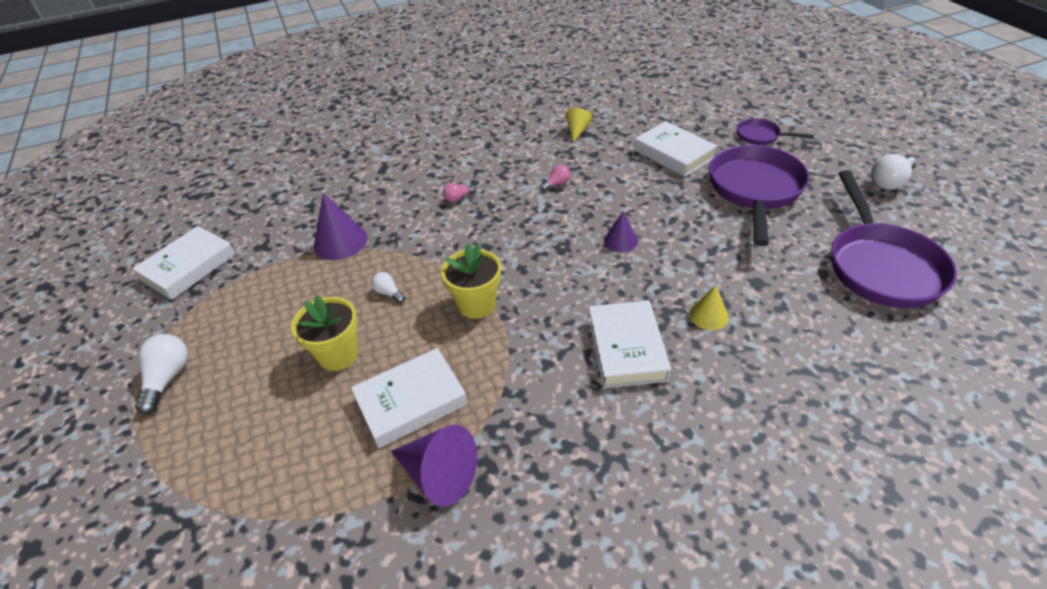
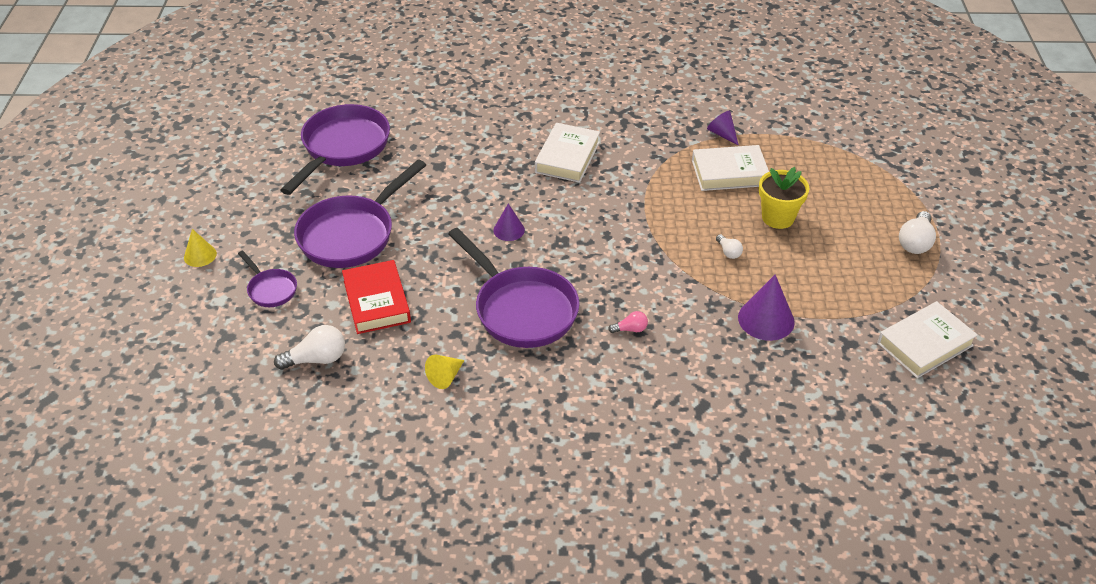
camera: 160 degrees left, 0 degrees up
purple cone [391,425,477,506] -> purple cone [707,111,739,145], size x0.61
yellow flower pot [441,243,501,319] -> none
pink light bulb [540,165,570,191] -> purple pan [448,228,579,348]
white book [634,121,717,177] -> red book [342,260,411,334]
yellow cone [689,285,729,330] -> yellow cone moved to [184,229,217,267]
white light bulb [871,154,916,190] -> white light bulb moved to [274,325,345,370]

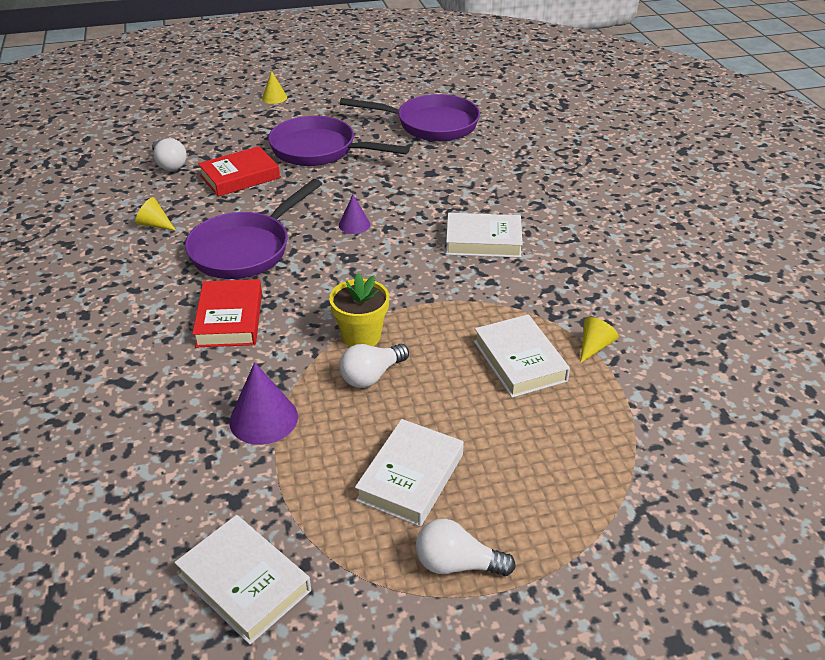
camera: 75 degrees right, 5 degrees down
purple pan [238,250,297,307] -> none
pink light bulb [608,311,648,333] -> red book [192,279,262,347]
purple cone [707,111,739,145] -> yellow cone [580,317,619,363]
white light bulb [716,234,743,259] -> white light bulb [339,344,409,388], size x1.78
yellow flower pot [759,167,810,229] -> yellow flower pot moved to [329,272,390,347]
none -> white book [355,419,464,527]

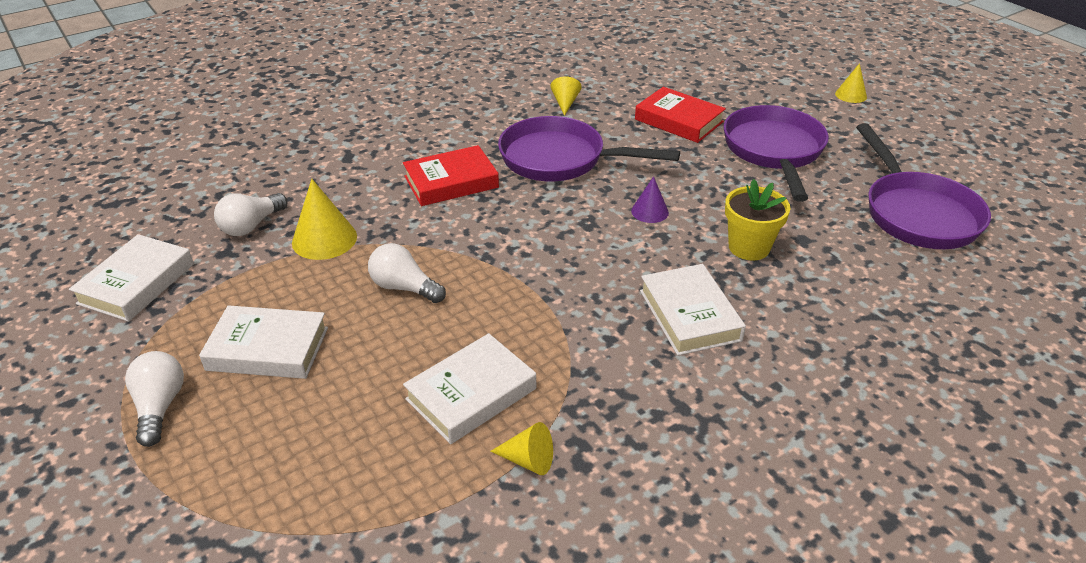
camera: 70 degrees right, 0 degrees up
white light bulb [152,138,187,171] -> white light bulb moved to [214,193,288,236]
purple cone [229,362,298,445] -> yellow cone [292,179,357,260]
yellow flower pot [329,272,390,347] -> yellow flower pot moved to [725,179,791,261]

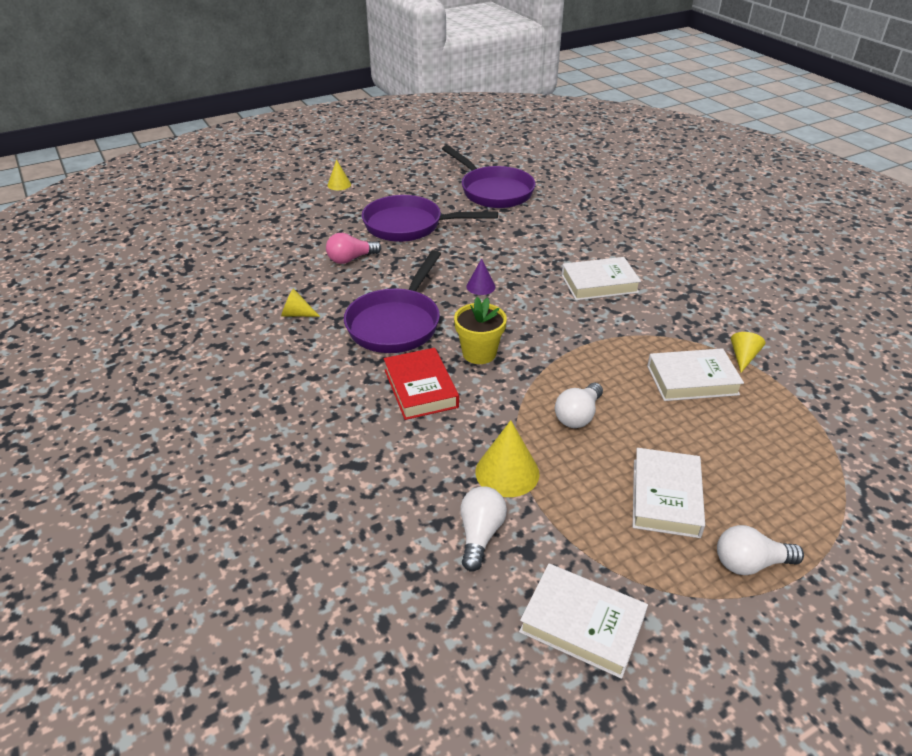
camera: 85 degrees left, 0 degrees up
white light bulb [214,193,288,236] -> white light bulb turned 120 degrees counterclockwise [460,486,507,572]
white book [403,333,536,444] -> white book turned 60 degrees counterclockwise [647,348,744,401]
red book [635,87,726,143] -> pink light bulb [326,233,381,264]
yellow flower pot [725,179,791,261] -> yellow flower pot moved to [454,297,507,364]
purple pan [856,123,991,249] -> purple pan turned 60 degrees clockwise [442,145,536,208]

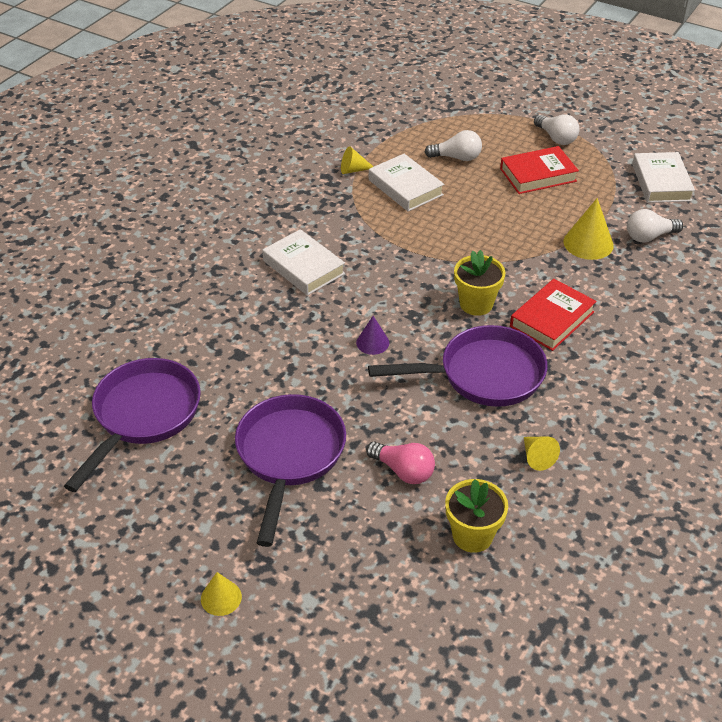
camera: 120 degrees left, 5 degrees up
purple pan [362,195,498,242] -> purple pan turned 150 degrees counterclockwise [235,394,346,547]
white light bulb [555,383,603,428] -> white light bulb moved to [425,130,482,161]
white book [633,448,705,538] -> red book [500,146,579,194]
none -> yellow flower pot [445,479,508,553]

